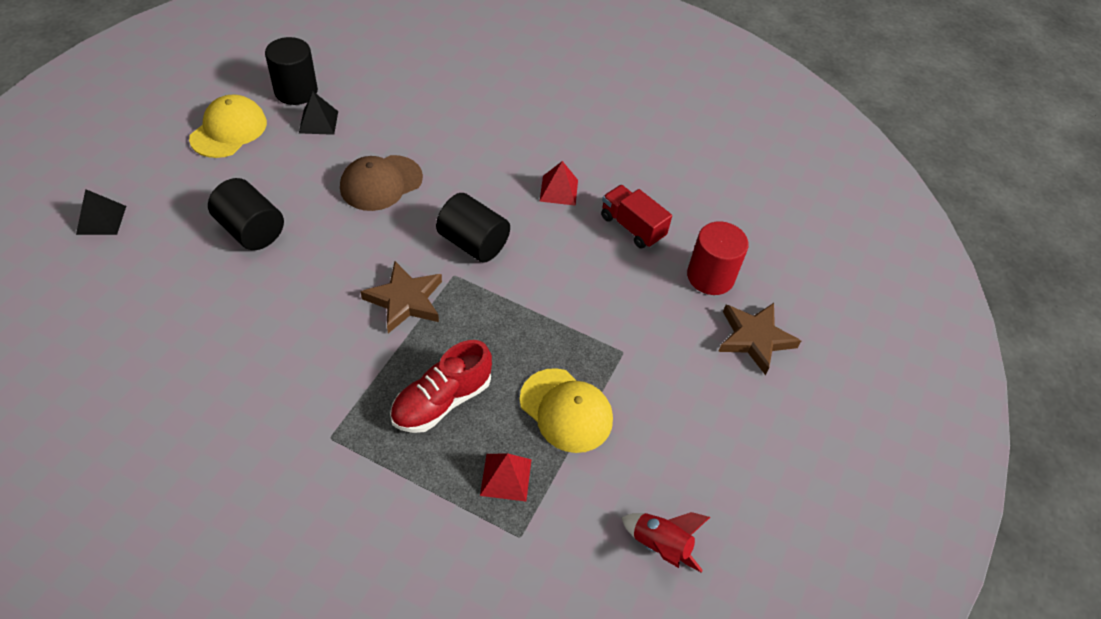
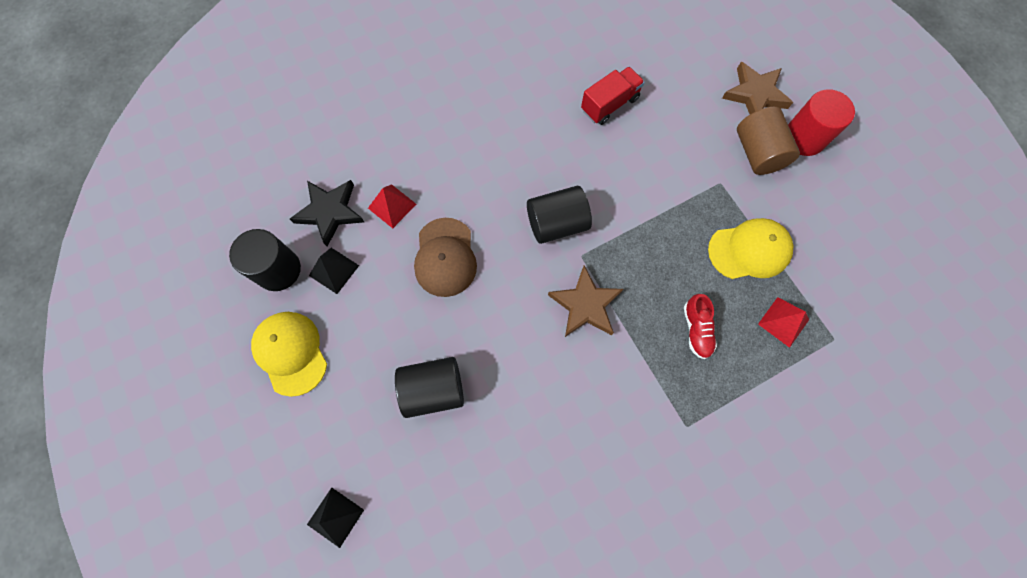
camera: 50 degrees left, 20 degrees up
red shoe [390,340,492,433] -> red shoe [684,294,717,359], size x0.64
red pyramid [540,161,578,206] -> red pyramid moved to [368,184,416,228]
red truck [601,185,672,249] -> red truck turned 150 degrees clockwise [581,67,645,125]
red rocket [621,512,710,573] -> none
red cylinder [687,221,749,295] -> red cylinder moved to [788,89,855,156]
none -> black star [290,180,364,247]
none -> brown cylinder [737,107,800,175]

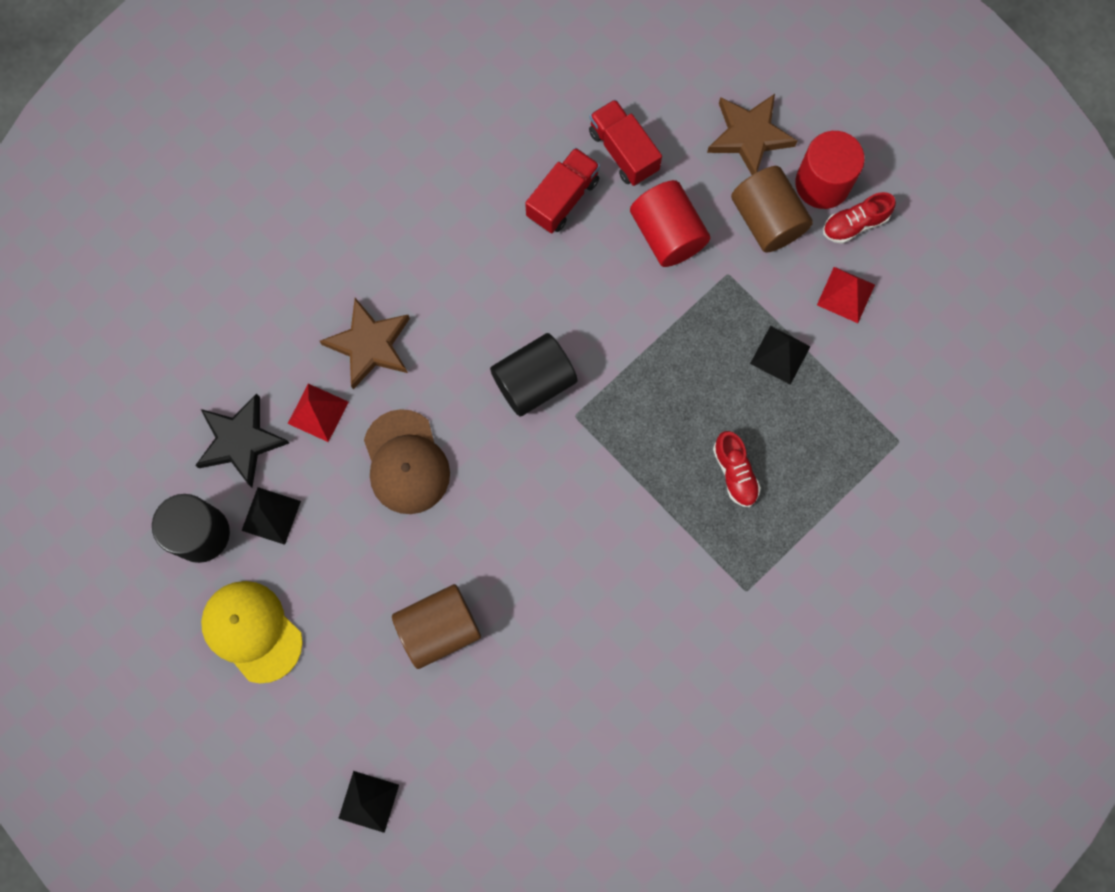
camera: 15 degrees left, 5 degrees up
black cylinder [395,357,464,418] -> brown cylinder [392,584,481,669]
brown star [548,266,623,337] -> brown star moved to [320,298,410,389]
yellow cap [708,218,793,279] -> black pyramid [750,326,811,385]
red pyramid [758,297,809,348] -> red pyramid moved to [817,267,875,323]
none -> red truck [589,99,662,186]
none -> red cylinder [630,180,710,267]
none -> red shoe [823,192,896,244]

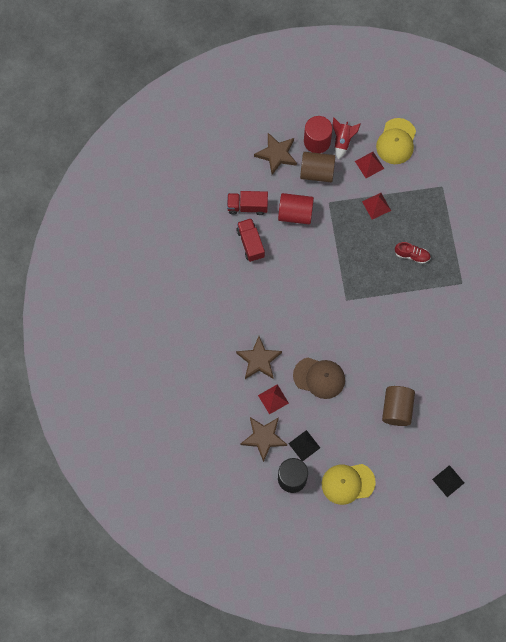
camera: 55 degrees left, 5 degrees down
black star [195,394,289,487] -> brown star [240,417,287,462]
black cylinder [490,333,577,416] -> none
black pyramid [750,326,811,385] -> red pyramid [362,193,391,219]
red shoe [823,192,896,244] -> red rocket [332,117,361,160]
none -> yellow cap [376,118,416,164]

